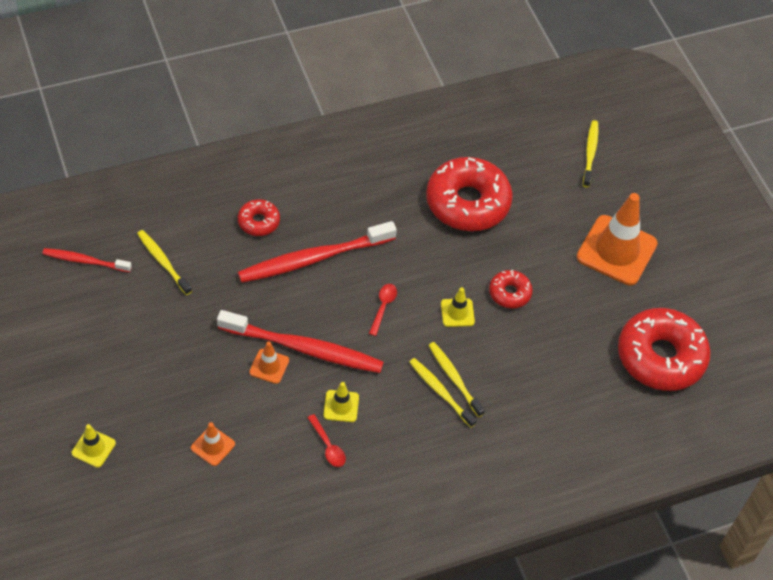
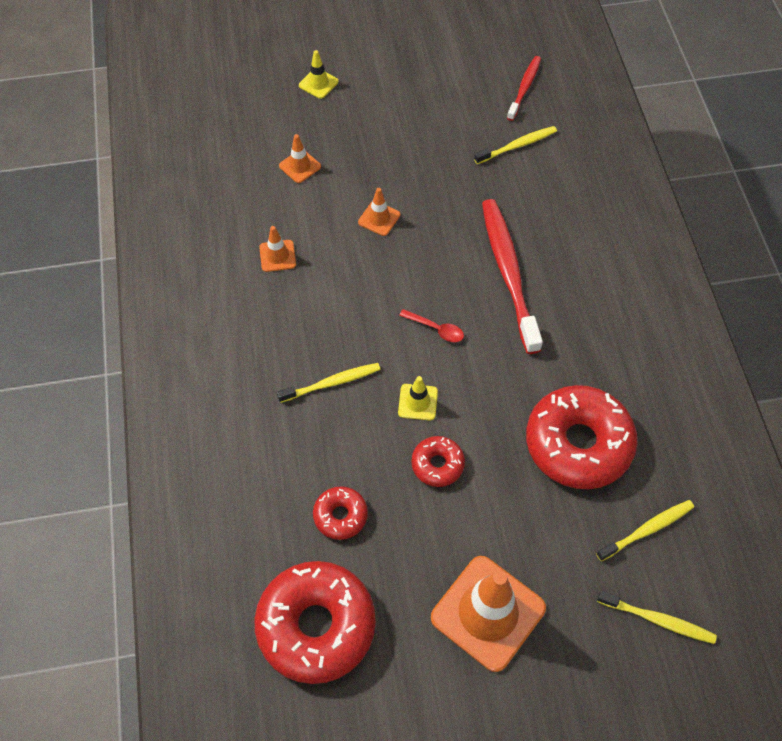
camera: 105 degrees right, 5 degrees up
red toothbrush [217,310,384,373] -> none
red donut [238,199,280,236] -> red donut moved to [313,487,368,540]
red spoon [307,414,346,467] -> orange traffic cone [259,226,296,272]
yellow traffic cone [324,382,359,422] -> none
yellow toothbrush [409,358,477,428] -> yellow toothbrush moved to [596,500,694,562]

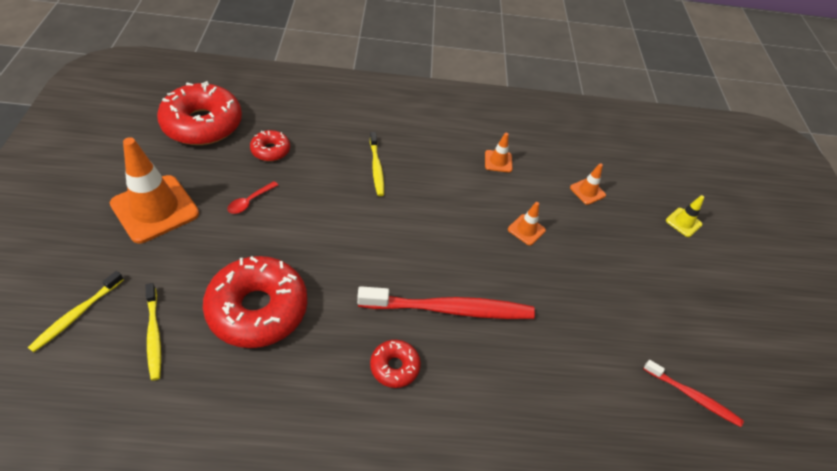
camera: 95 degrees right, 10 degrees down
yellow traffic cone [398,376,438,420] -> none
red spoon [399,309,464,342] -> red spoon moved to [227,181,278,214]
red donut [411,436,465,487] -> red donut moved to [370,340,421,388]
yellow toothbrush [474,126,557,164] -> none

